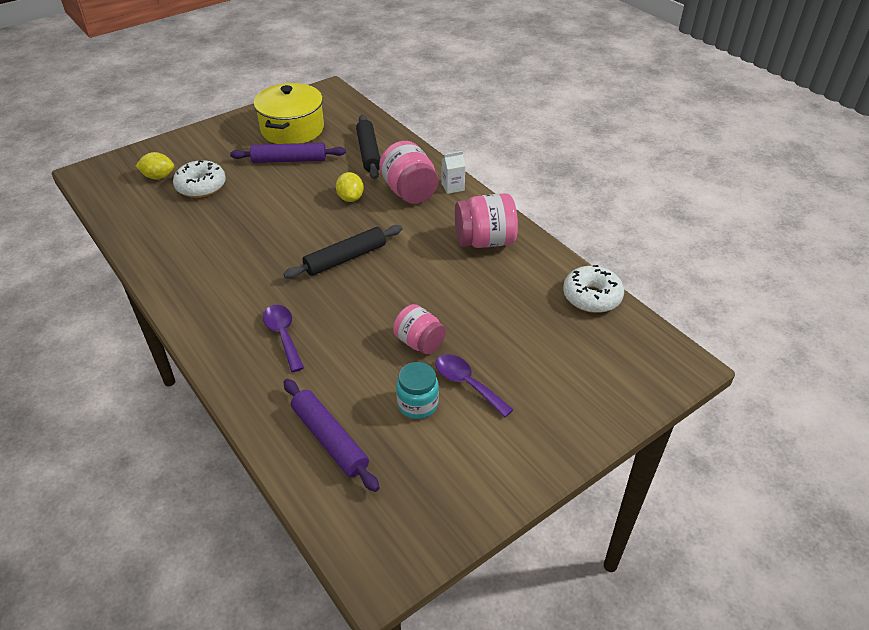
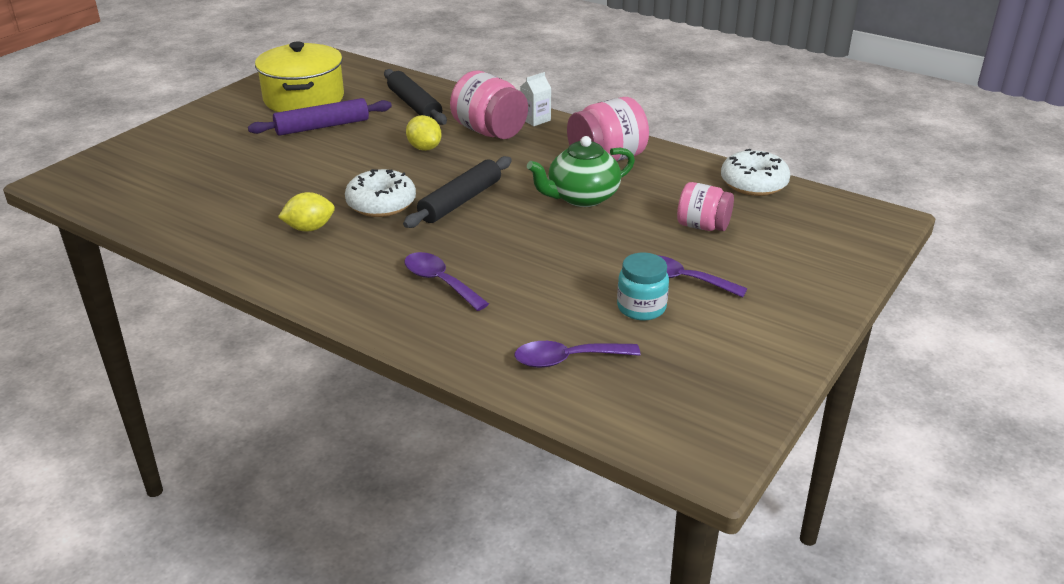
camera: 20 degrees left, 10 degrees down
yellow lemon [136,152,174,180] -> yellow lemon moved to [278,192,335,232]
white donut [173,160,226,198] -> white donut moved to [345,169,416,217]
purple rolling pin [284,379,379,492] -> purple spoon [514,341,640,368]
pink jar [393,304,446,355] -> pink jar moved to [677,182,734,231]
none -> green teapot [527,136,635,207]

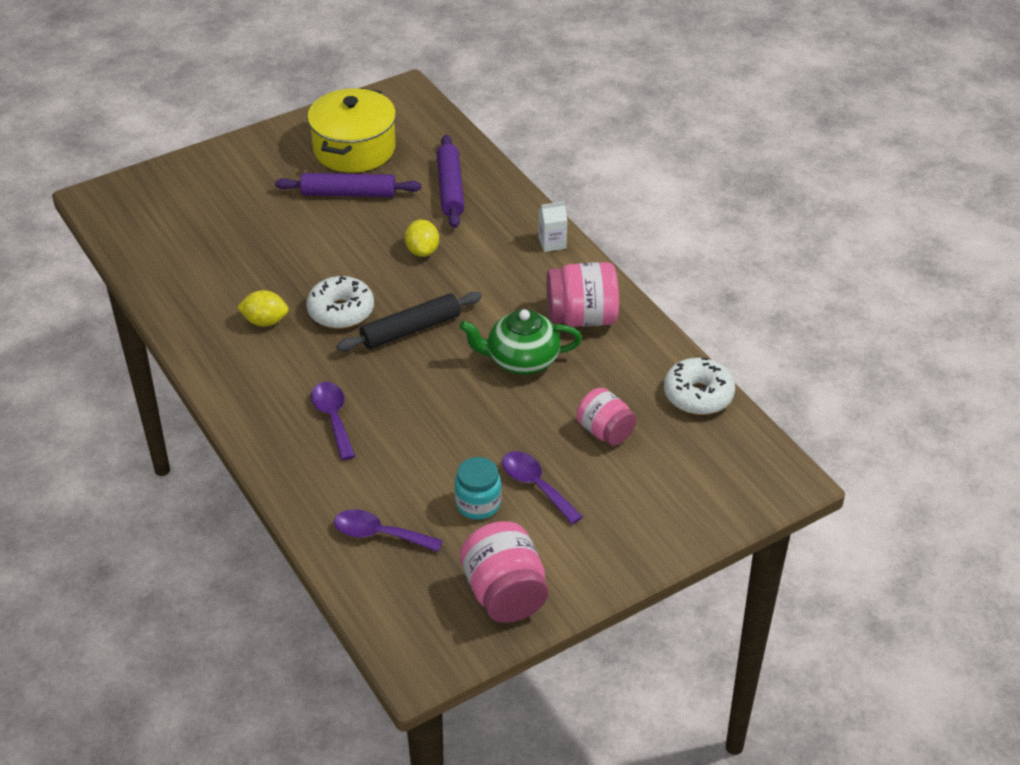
camera: 25 degrees right, 10 degrees up
black rolling pin [384,69,447,125] -> purple rolling pin [437,135,465,228]
pink jar [450,71,528,139] -> pink jar moved to [460,521,548,623]

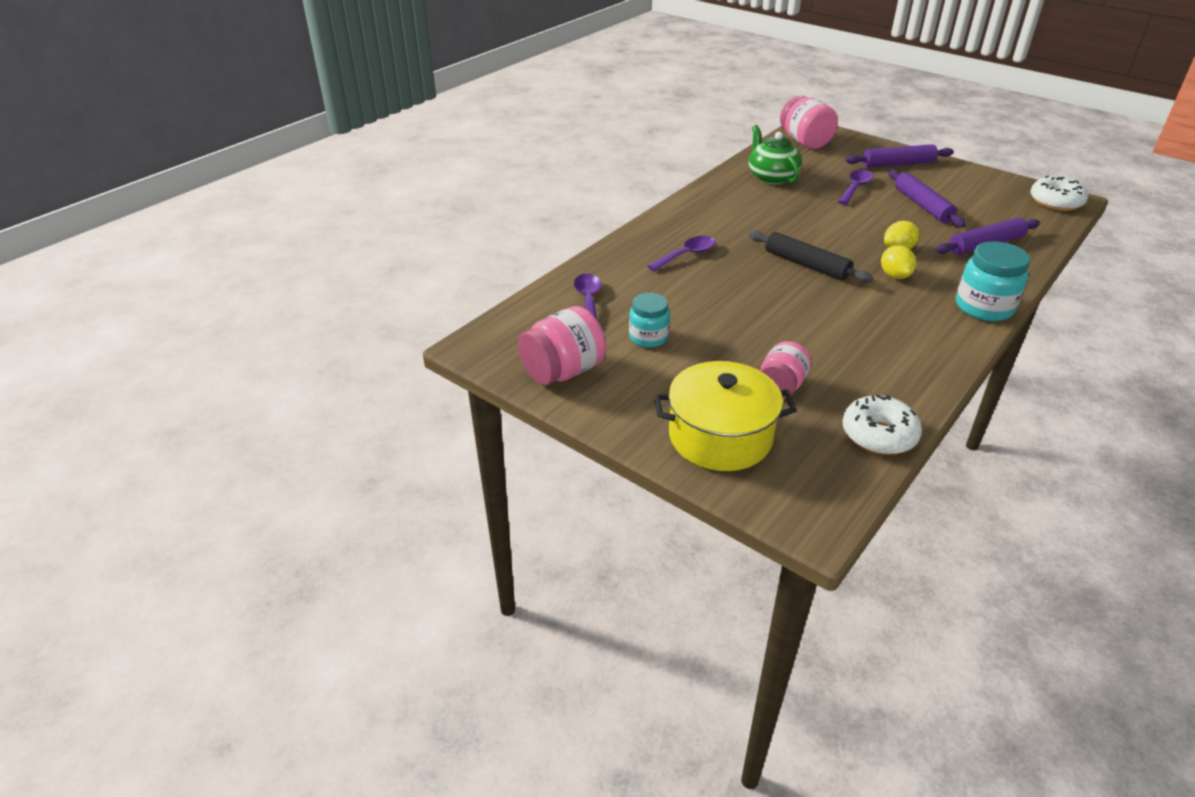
camera: 70 degrees right, 5 degrees down
yellow lemon [237,290,289,326] -> yellow lemon moved to [881,245,916,279]
white donut [306,276,374,329] -> white donut moved to [1030,175,1088,211]
yellow pot [307,88,396,172] -> yellow pot moved to [654,361,797,471]
green teapot [459,309,582,375] -> green teapot moved to [749,125,802,185]
purple spoon [502,451,583,524] -> purple spoon moved to [838,170,874,205]
white carton [538,201,567,252] -> turquoise jar [956,241,1030,321]
pink jar [546,262,619,327] -> pink jar moved to [780,95,838,149]
none -> purple rolling pin [845,144,954,168]

